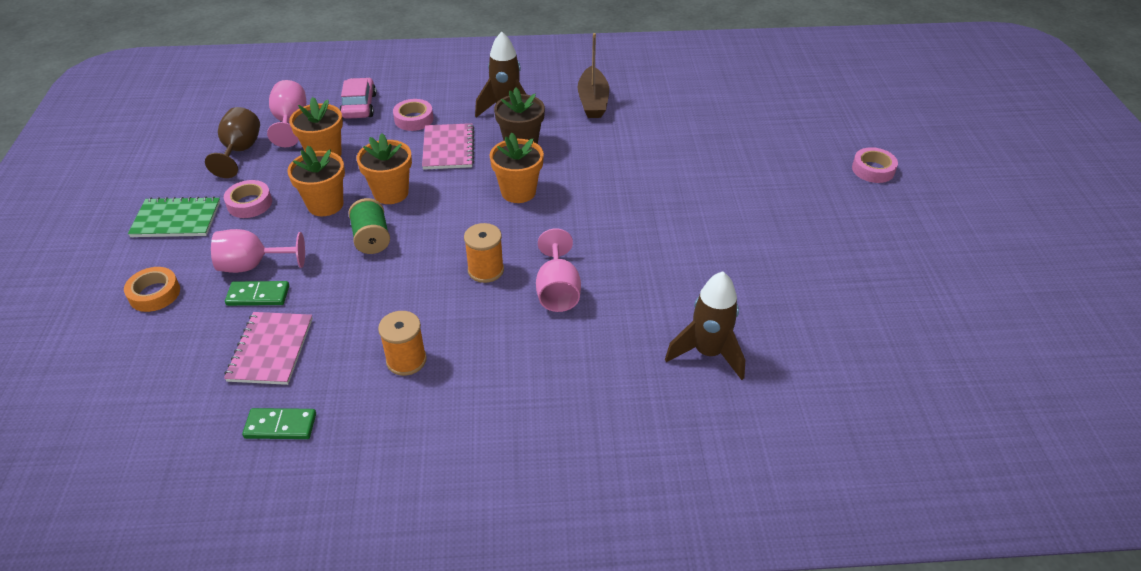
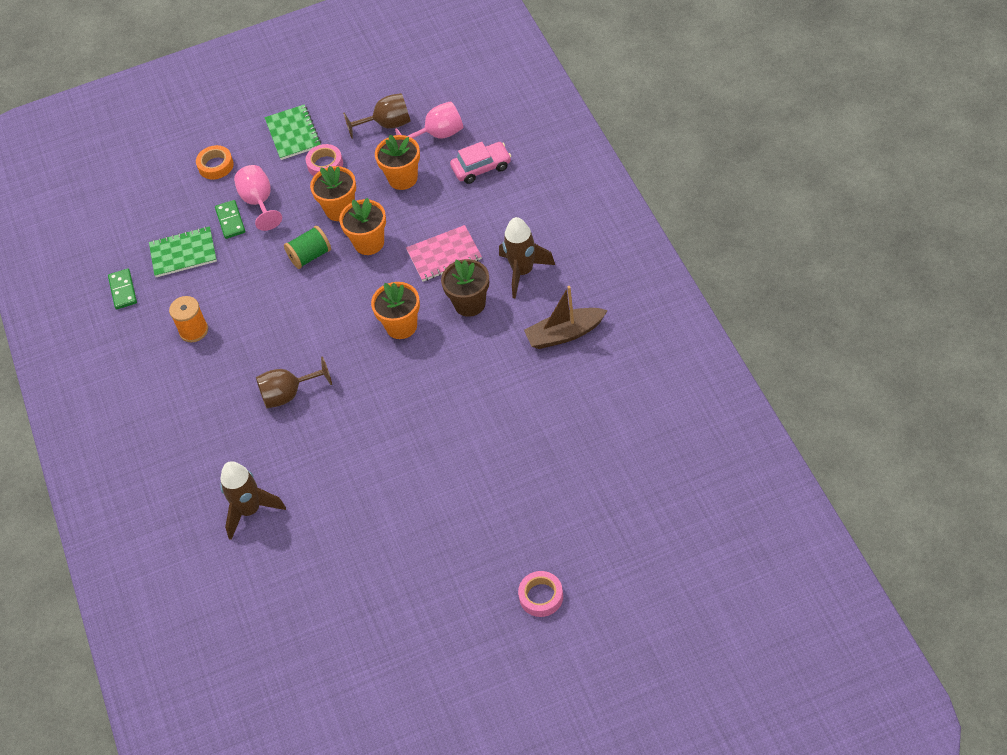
camera: 80 degrees right, 10 degrees up
pink notebook [224,312,313,385] -> green notebook [149,226,217,277]
pink tape [393,99,433,131] -> none
orange spool [464,223,504,283] -> none
pink goblet [536,228,581,312] -> brown goblet [256,356,332,408]

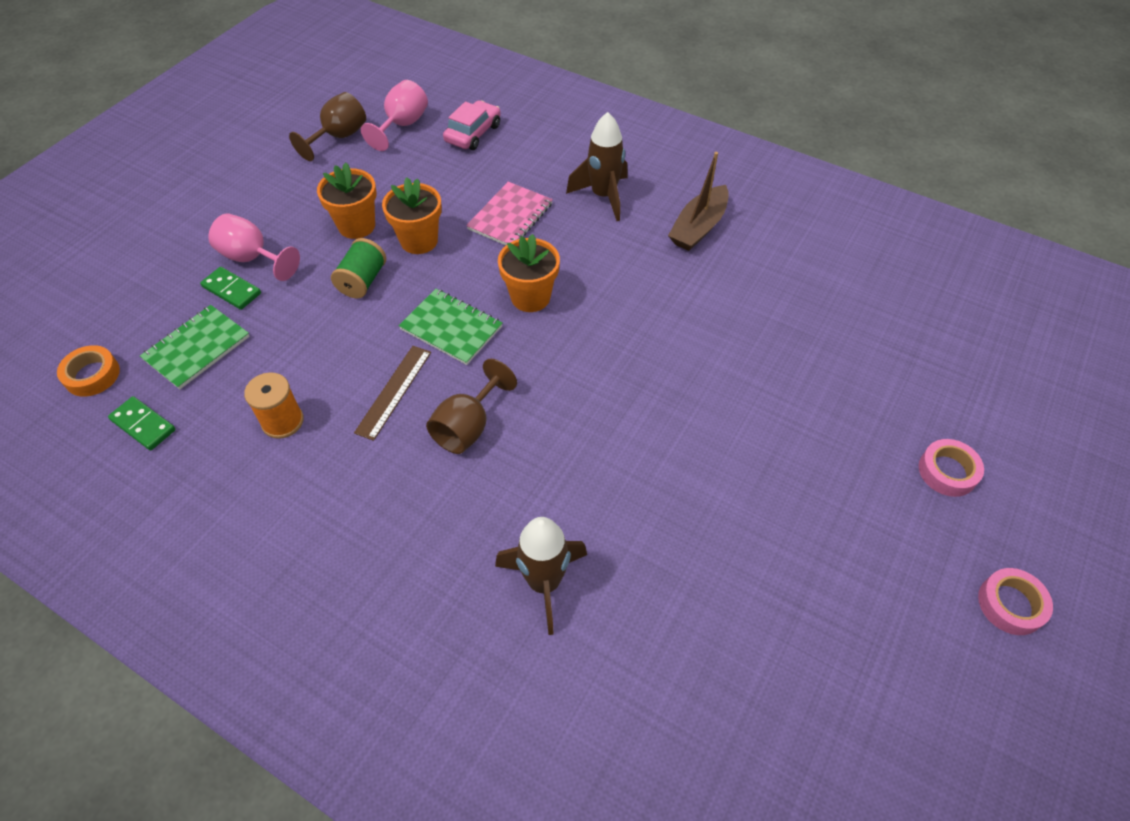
camera: 45 degrees left, 0 degrees up
orange tape [196,145,234,179] -> orange tape moved to [57,345,120,397]
green notebook [265,104,321,160] -> green notebook moved to [399,289,502,365]
pink tape [306,144,343,176] -> pink tape moved to [978,568,1053,635]
orange flower pot [375,135,420,190] -> none
brown flower pot [441,259,489,317] -> none
none -> brown ruler [354,346,431,441]

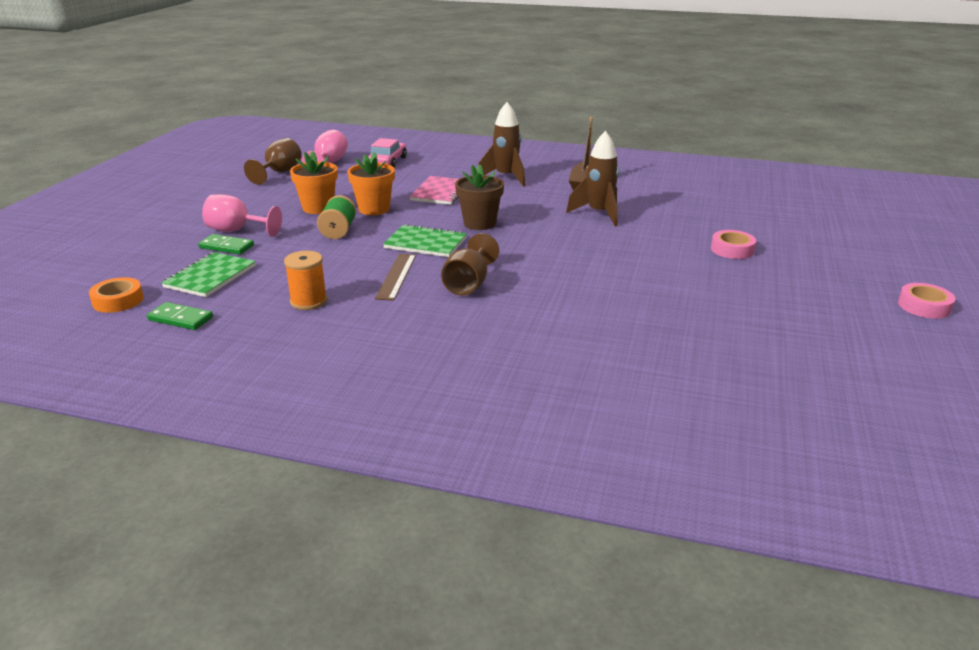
camera: 15 degrees left, 25 degrees down
brown rocket [495,517,587,635] -> brown rocket moved to [566,131,619,226]
orange flower pot [498,234,560,312] -> brown flower pot [455,164,504,230]
pink tape [919,439,984,497] -> pink tape moved to [711,230,756,259]

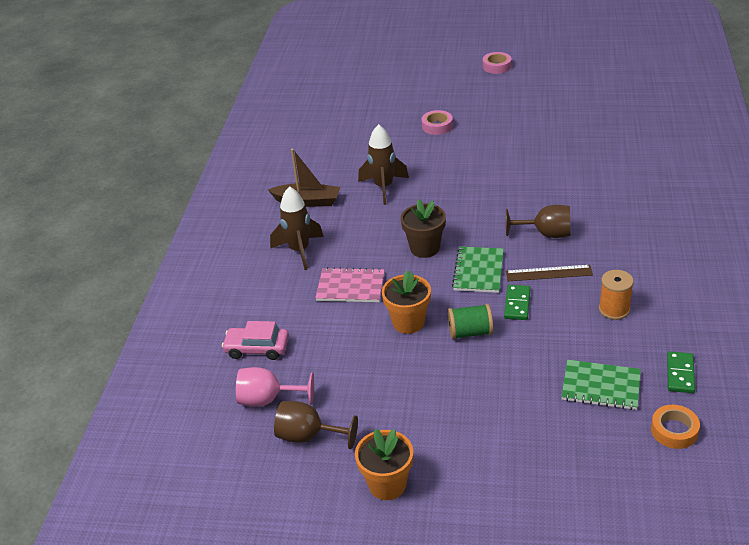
camera: 95 degrees left, 10 degrees up
green domino [198,234,254,255] -> green domino moved to [504,285,530,320]
pink goblet [202,194,282,237] -> none
orange flower pot [290,151,338,214] -> orange flower pot moved to [355,429,413,500]

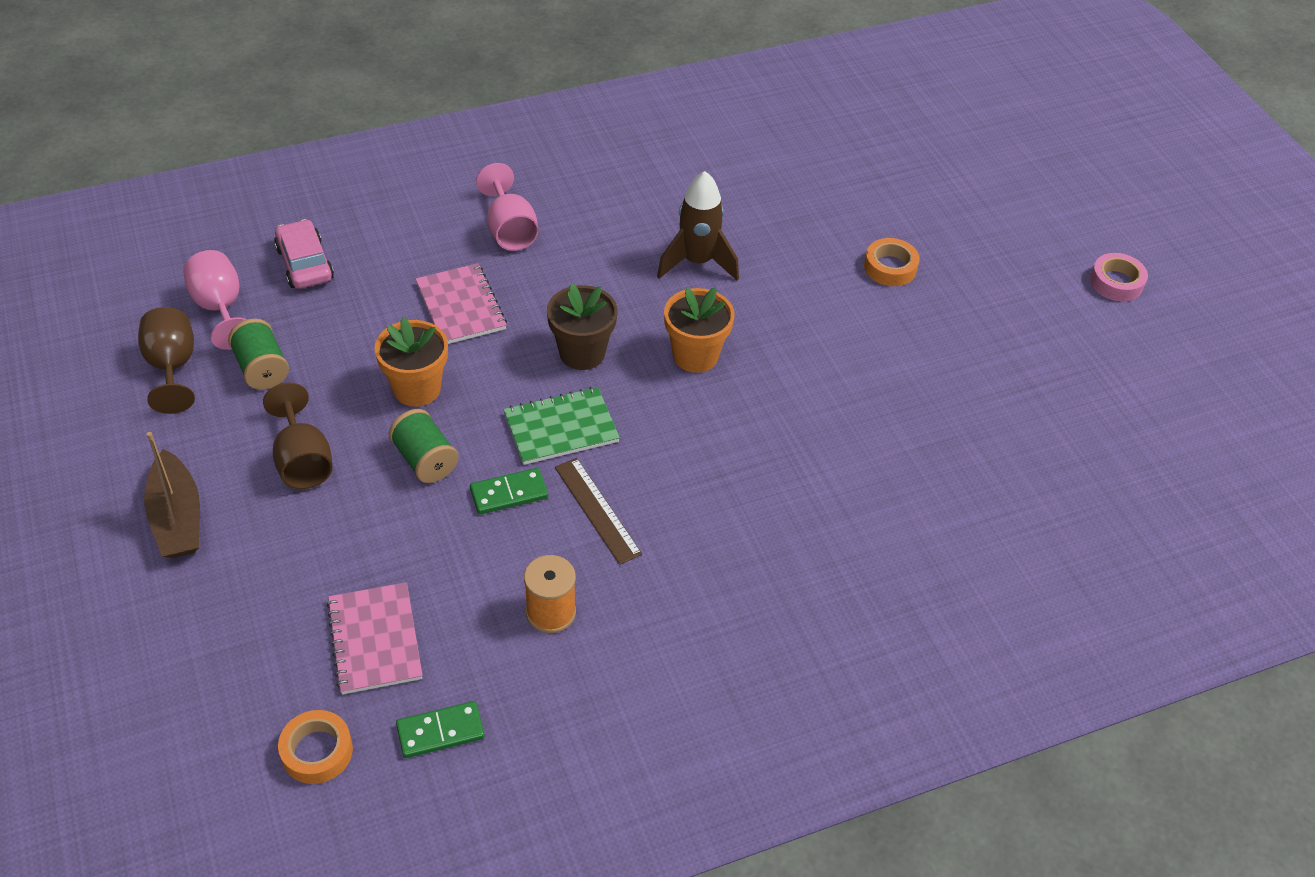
camera: 55 degrees right, 10 degrees up
brown boat [268,149,340,207] -> brown boat moved to [144,432,200,558]
brown rocket [270,186,324,270] -> pink goblet [476,163,539,251]
orange flower pot [355,429,413,500] -> orange flower pot moved to [664,287,734,373]
pink tape [422,110,453,135] -> orange tape [864,238,920,286]
brown goblet [506,205,570,238] -> brown goblet moved to [263,382,333,489]
green notebook [561,360,641,410] -> pink notebook [326,582,423,694]
none -> green spool [228,318,289,390]

